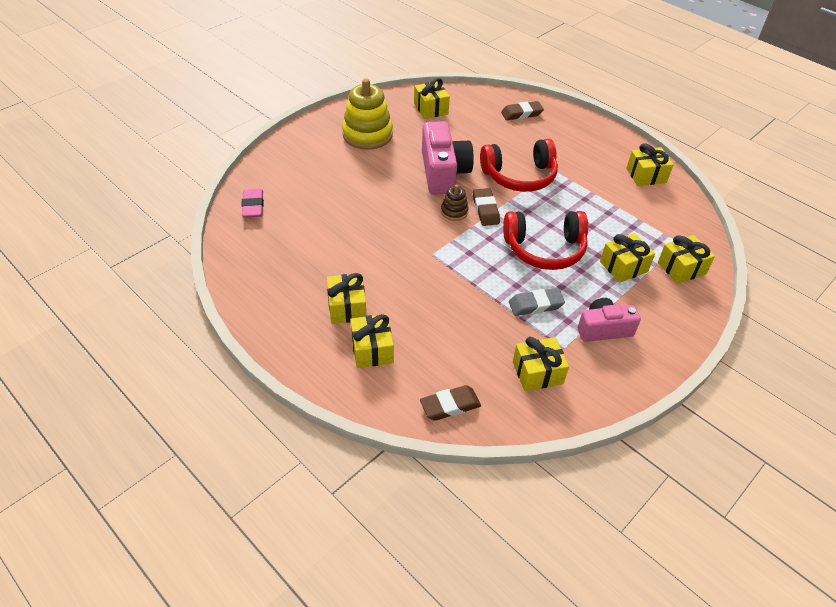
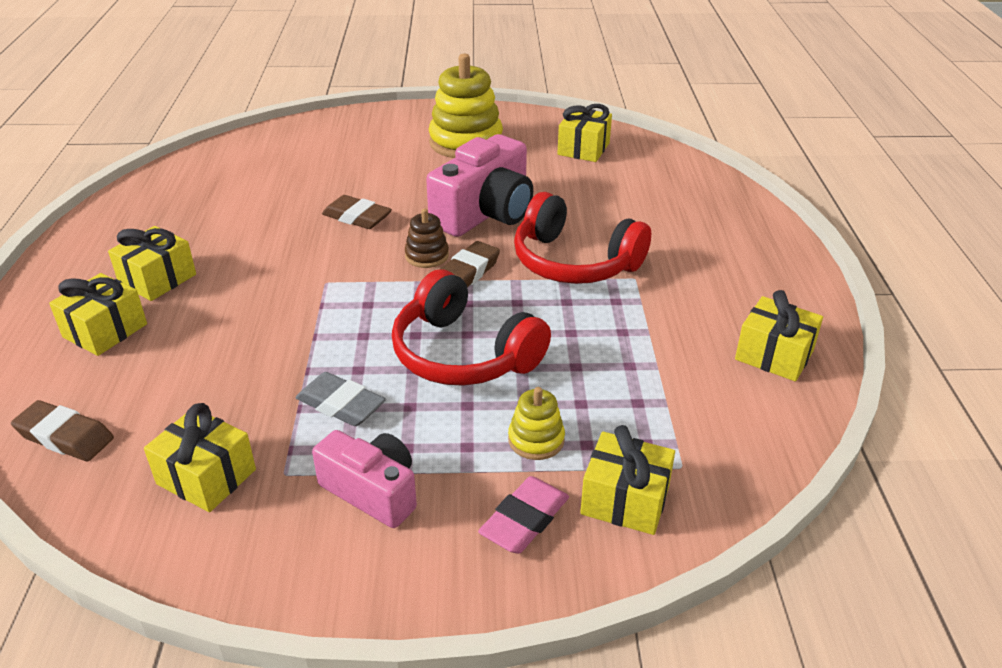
camera: 45 degrees right, 10 degrees down
pink eraser [241,189,264,218] -> pink eraser moved to [478,476,569,554]
brown eraser [501,101,544,120] -> brown eraser moved to [322,195,392,229]
yellow gift [600,233,655,283] -> yellow stacking toy [508,387,565,460]

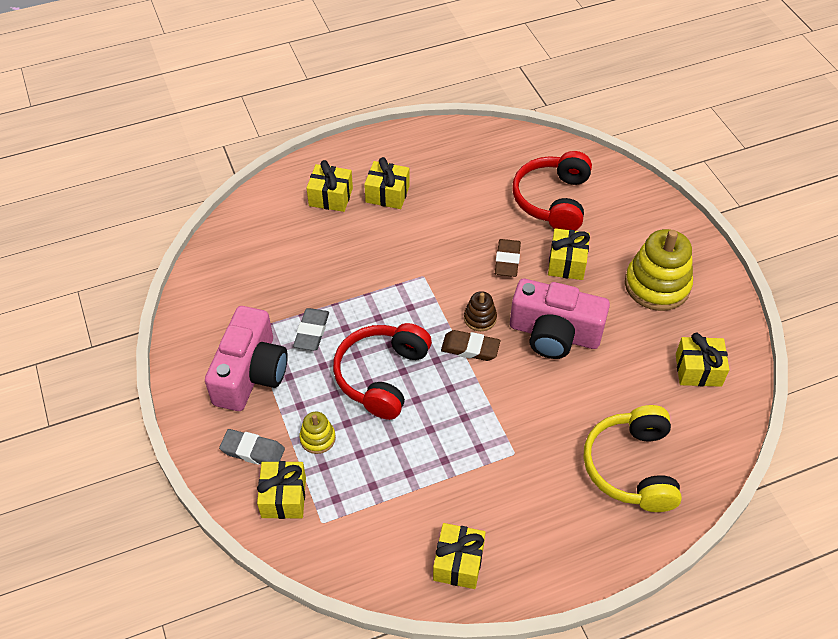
camera: 70 degrees right, 15 degrees up
brown eraser [11,400,114,461] -> none
yellow gift [144,403,256,512] -> yellow gift moved to [548,228,590,280]
pink camera [312,430,417,528] -> pink camera [205,306,288,411], size x1.60
pink eraser [478,476,569,554] -> grey eraser [219,429,285,465]
red headphones [514,192,651,284] -> red headphones moved to [512,151,592,231]
none -> yellow headphones [583,405,682,512]

